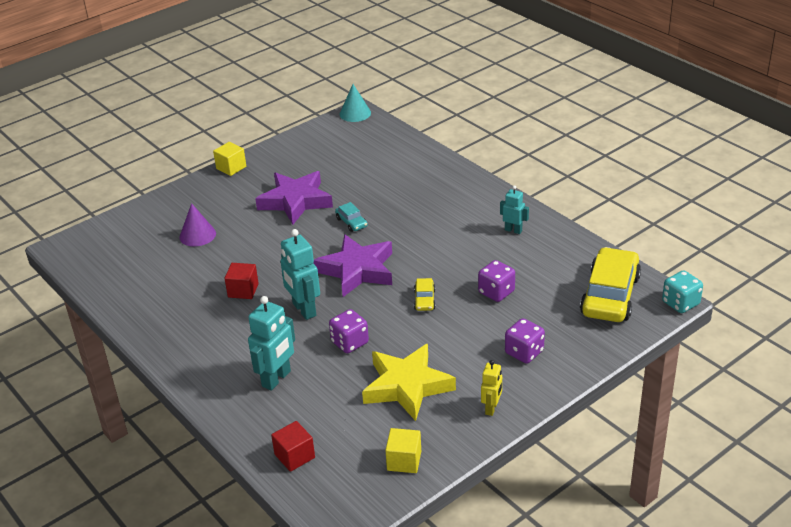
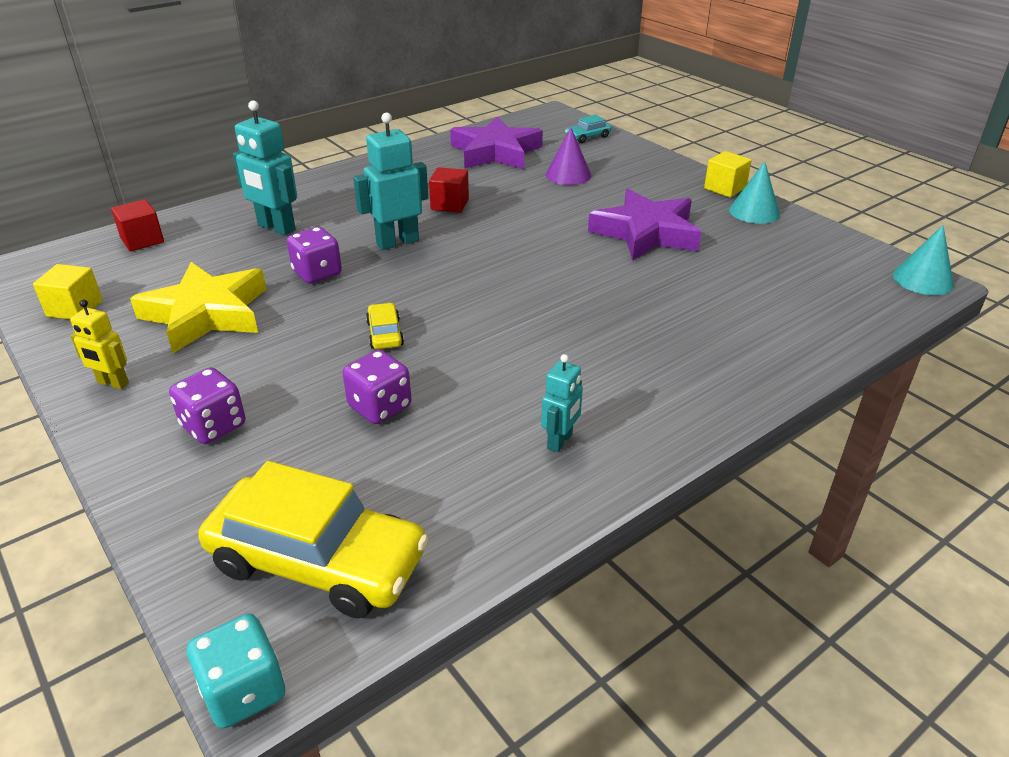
camera: 90 degrees right, 0 degrees up
purple star [313,234,392,297] -> purple star moved to [450,116,543,169]
turquoise car [335,202,368,232] -> turquoise car moved to [565,115,611,143]
yellow car [414,278,436,311] -> yellow car turned 75 degrees clockwise [366,303,404,349]
none -> turquoise cone [729,161,780,224]

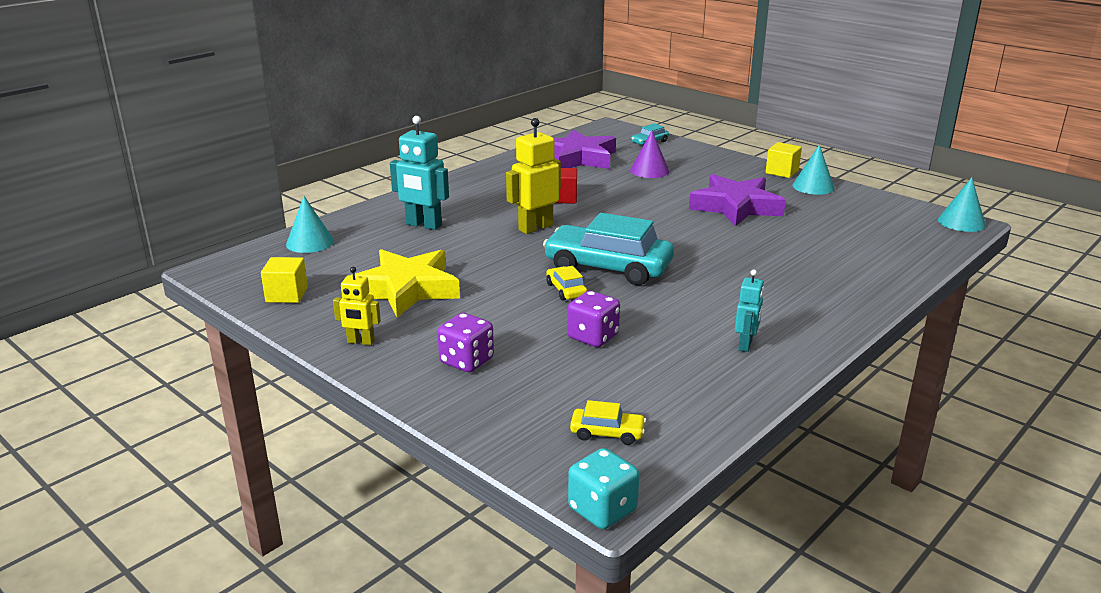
camera: 10 degrees left, 10 degrees down
red cube [111,199,164,251] -> turquoise cone [286,196,334,253]
yellow car [198,461,429,618] -> yellow car [570,400,646,445], size x0.44
purple dice [287,227,342,284] -> none
turquoise robot [353,113,428,250] -> yellow robot [506,118,561,234]
none -> turquoise car [543,213,674,285]

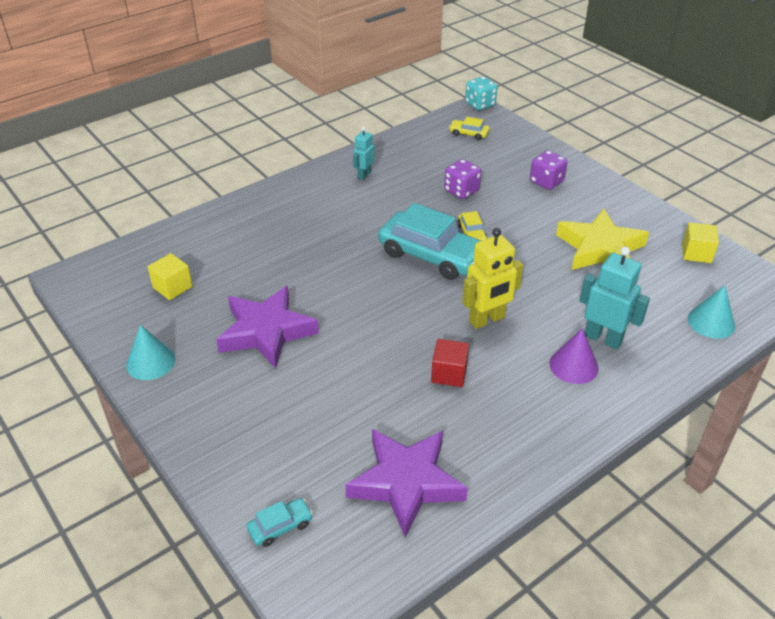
camera: 170 degrees left, 15 degrees up
yellow robot [333,267,381,345] -> none
purple cone [630,131,670,178] -> purple cone moved to [549,329,599,384]
yellow cube [766,142,802,178] -> yellow cube moved to [148,253,192,300]
turquoise cone [938,177,986,232] -> none

